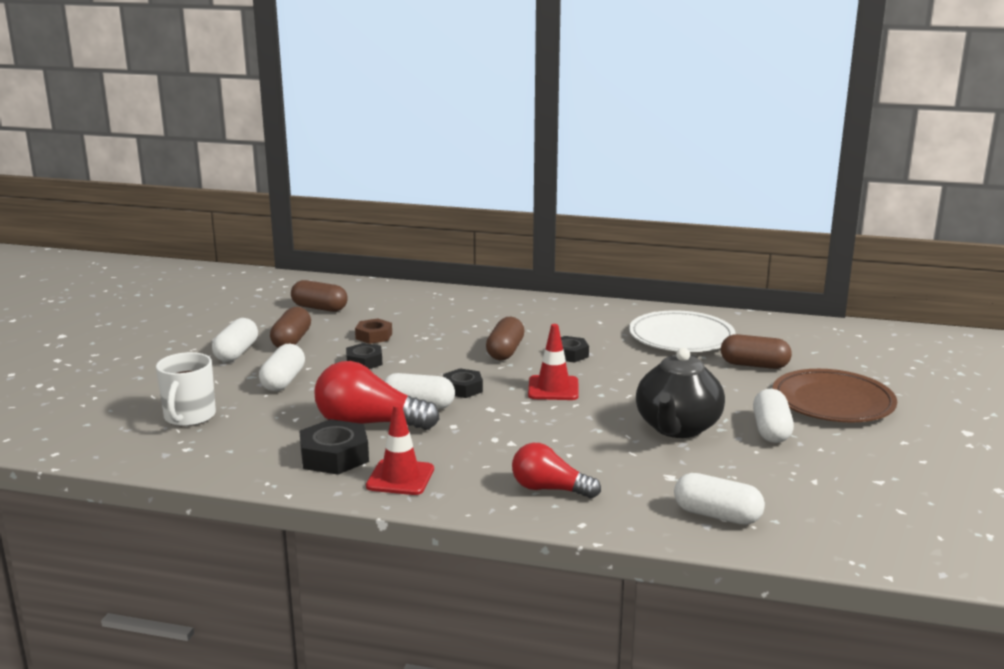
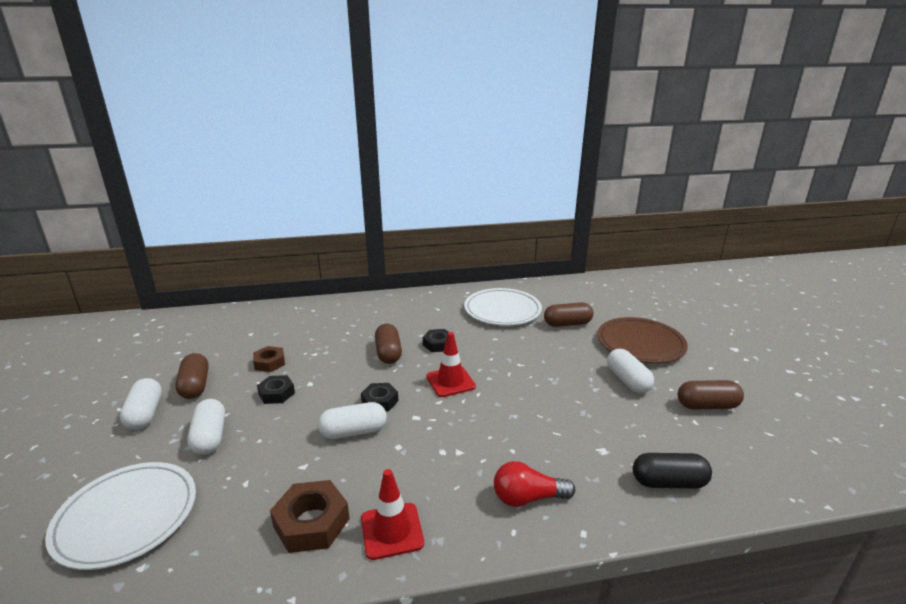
camera: 25 degrees left, 5 degrees up
white mug [156,352,216,427] -> white plate [45,462,196,570]
brown capsule [291,280,348,312] -> brown capsule moved to [678,380,744,410]
black nut [299,419,369,475] -> brown nut [270,480,350,553]
red light bulb [314,361,440,430] -> none
black teapot [636,348,725,438] -> none
white capsule [674,473,765,525] -> black capsule [633,453,712,488]

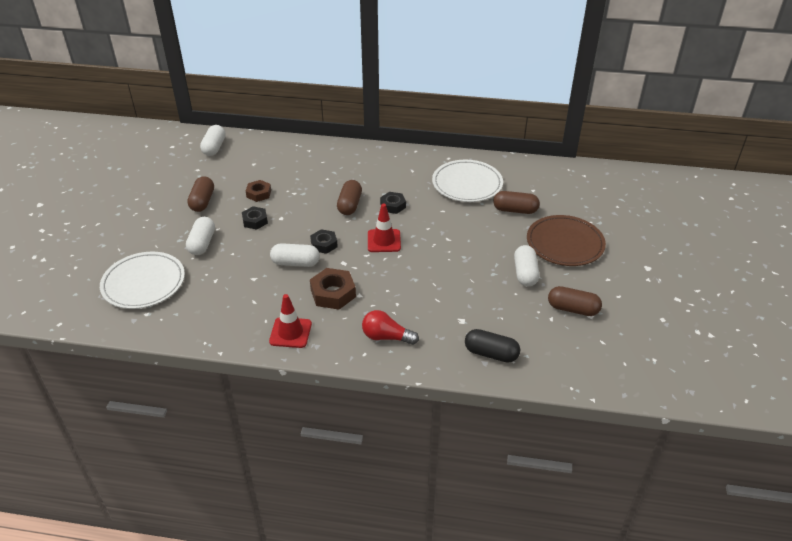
camera: 20 degrees right, 15 degrees up
white capsule [120,378,162,430] -> white capsule moved to [200,125,226,156]
brown nut [270,480,350,553] -> brown nut moved to [310,268,356,310]

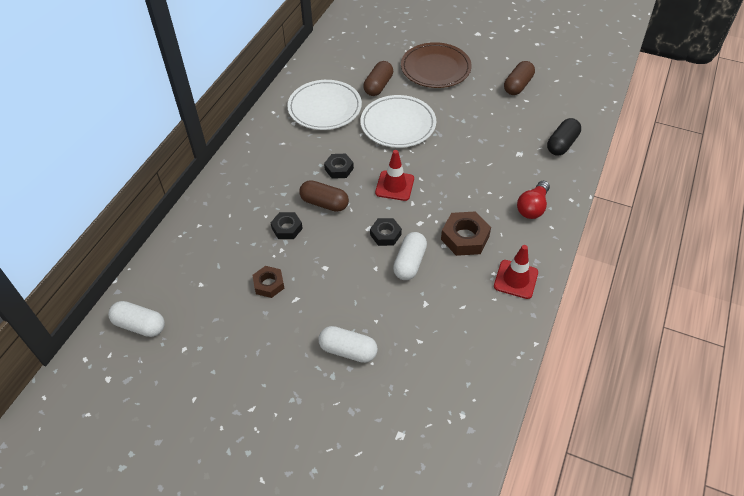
camera: 75 degrees left, 10 degrees up
white plate [100,252,185,309] -> white plate moved to [360,95,436,148]
brown capsule [187,176,214,212] -> none
black nut [242,206,268,230] -> black nut moved to [271,212,303,239]
white capsule [514,245,540,286] -> none

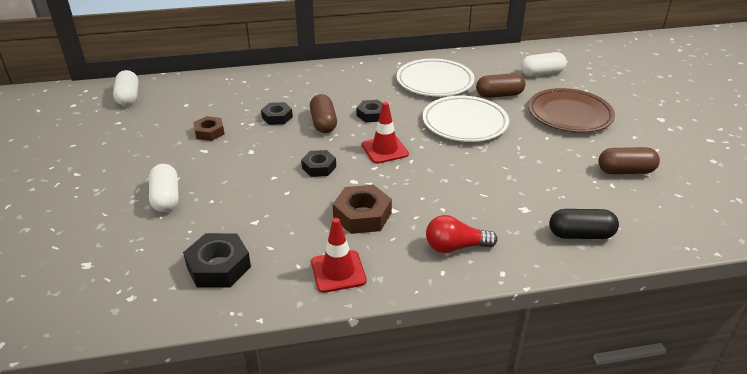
camera: 55 degrees right, 15 degrees down
white capsule [393,232,427,280] -> white capsule moved to [521,52,567,76]
none -> black nut [183,233,251,288]

